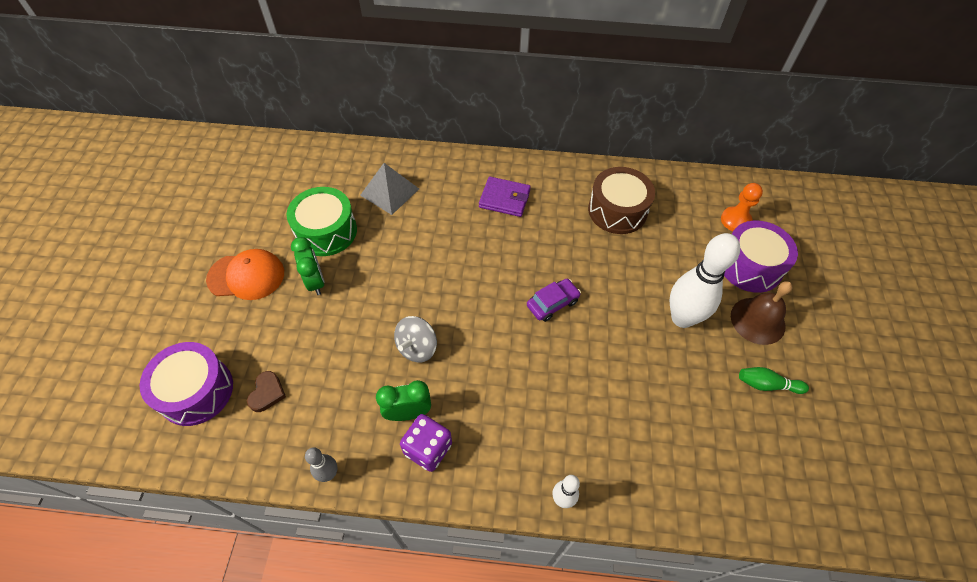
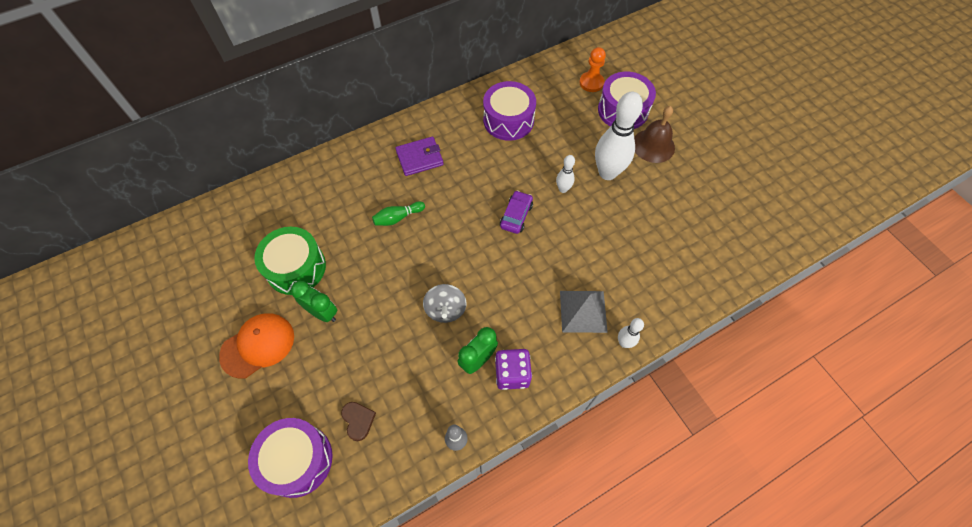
camera: 35 degrees left, 5 degrees up
grey pyramid [360,163,419,215] -> grey pyramid moved to [560,291,608,333]
brown drum [588,167,655,234] -> purple drum [483,81,536,141]
green bowling pin [739,367,809,394] -> green bowling pin moved to [372,202,425,226]
none -> white bowling pin [556,155,575,193]

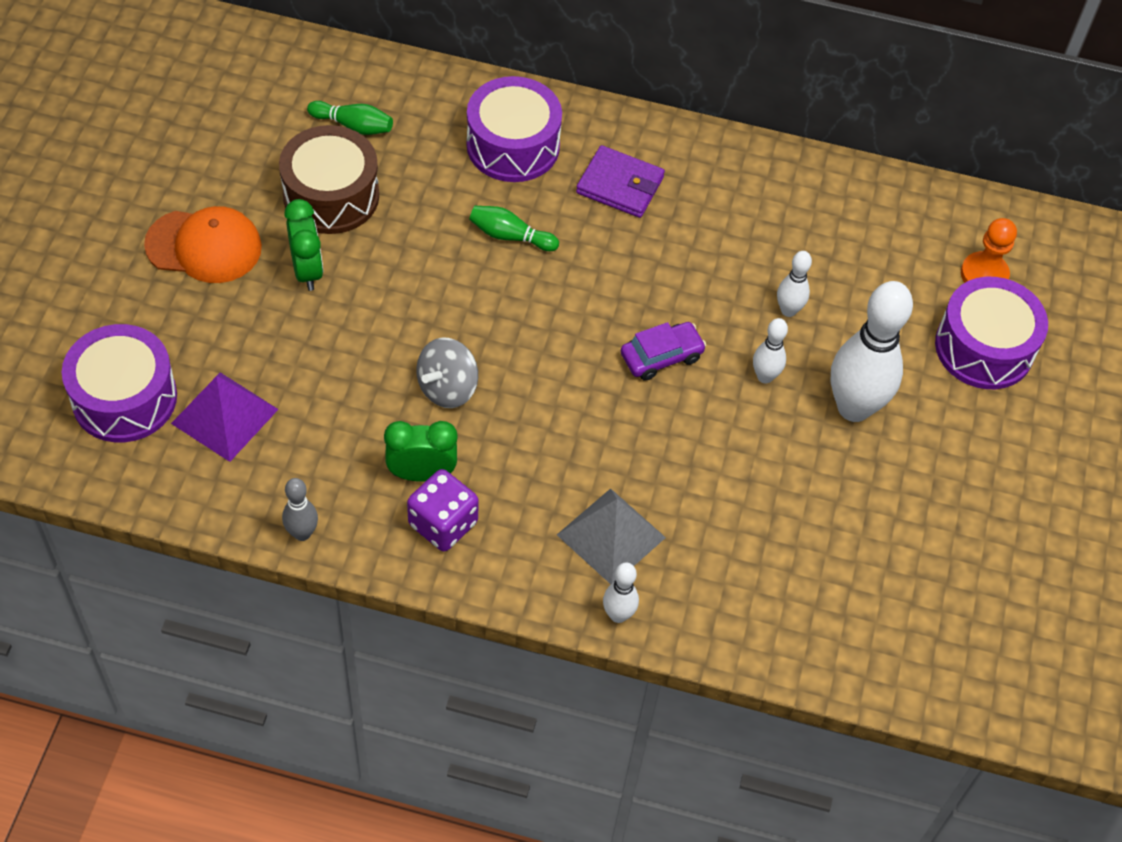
camera: 40 degrees right, 5 degrees down
green drum [254,227,326,295] -> brown drum [279,125,379,234]
brown heart [341,402,376,441] -> purple pyramid [171,372,279,462]
purple drum [483,81,536,141] -> purple drum moved to [467,76,562,182]
brown bell [634,106,675,163] -> none
none -> green bowling pin [307,101,393,135]
none -> white bowling pin [777,251,812,317]

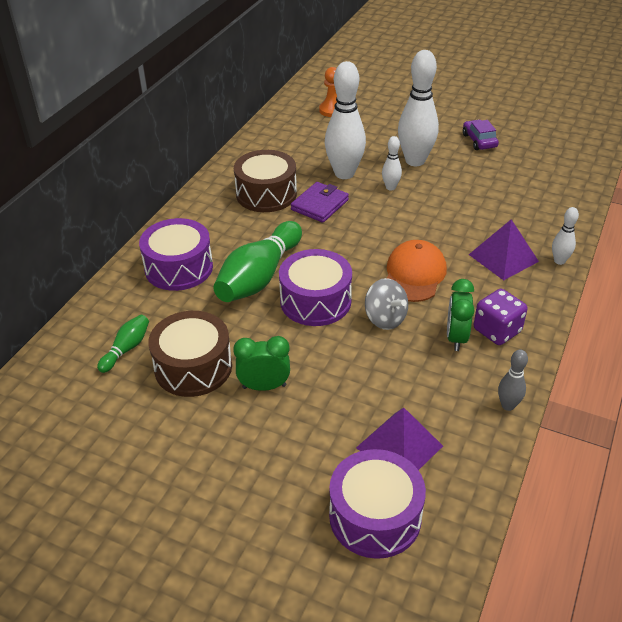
camera: 75 degrees left, 15 degrees down
orange cap [144,206,262,283] -> orange cap moved to [387,240,447,302]
green bowling pin [469,206,559,251] -> green bowling pin [213,221,302,302], size x2.09
grey pyramid [557,488,666,584] -> purple pyramid [469,219,539,281]
purple wallet [576,145,665,218] -> purple wallet moved to [291,182,349,223]
purple car [621,322,706,381] -> purple car moved to [463,120,499,150]
white bowling pin [777,251,812,317] -> white bowling pin [325,61,366,179], size x2.09
purple drum [935,277,1048,389] -> purple drum moved to [279,249,352,326]
none -> brown drum [234,150,297,212]

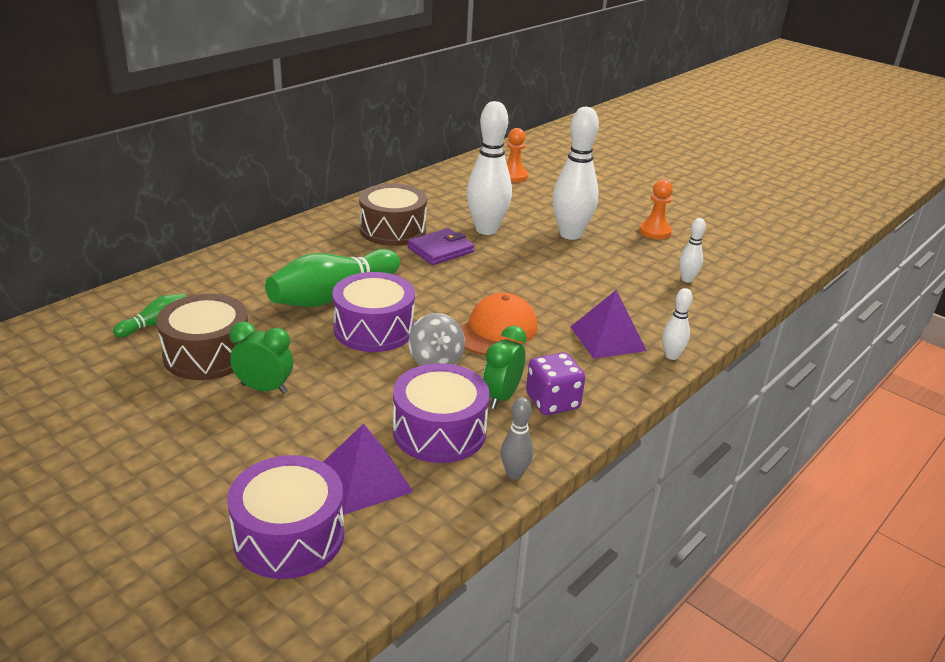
camera: 15 degrees right, 10 degrees down
purple drum [139,218,213,291] -> purple drum moved to [393,363,490,463]
white bowling pin [382,136,402,190] -> white bowling pin moved to [679,218,706,283]
purple car [463,120,499,150] -> orange pawn [639,180,673,239]

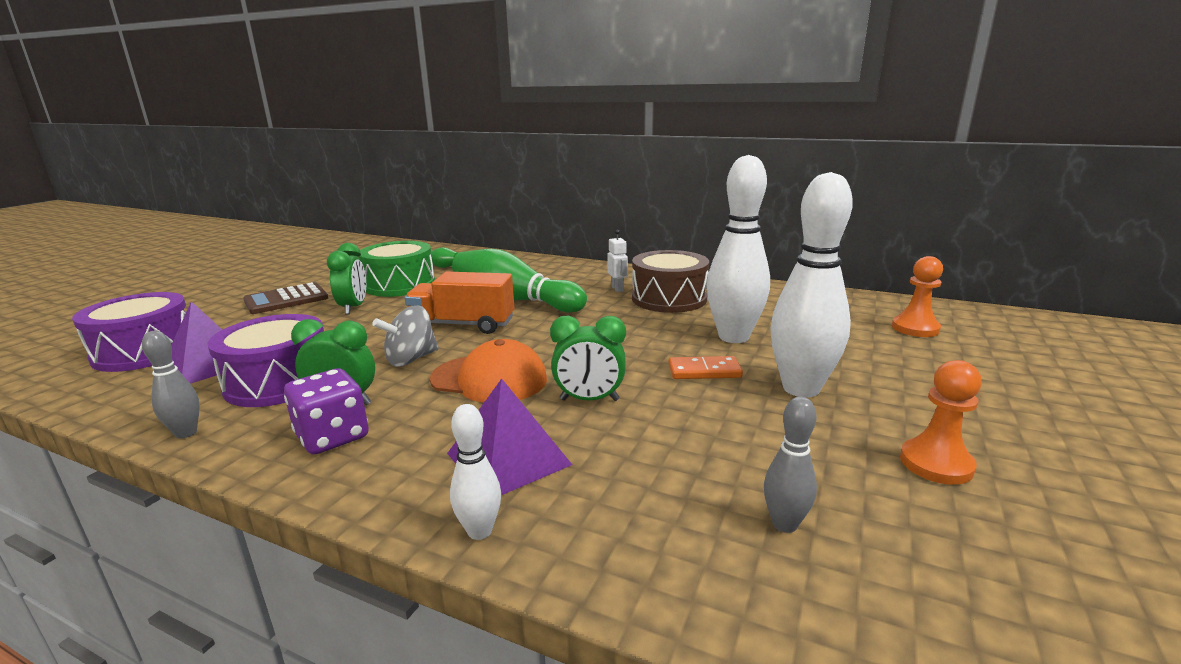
camera: 75 degrees right, 10 degrees down
brown drum [156,294,248,380] -> green drum [358,241,435,297]
purple drum [332,272,415,352] -> orange truck [405,272,514,334]
purple wallet [408,228,474,265] -> none
white bowling pin [679,218,706,283] -> grey bowling pin [764,397,817,533]
none -> brown calculator [243,282,328,314]
none -> green clock [550,316,626,401]
none -> white robot [607,230,628,292]
none -> orange domino [669,356,743,379]

